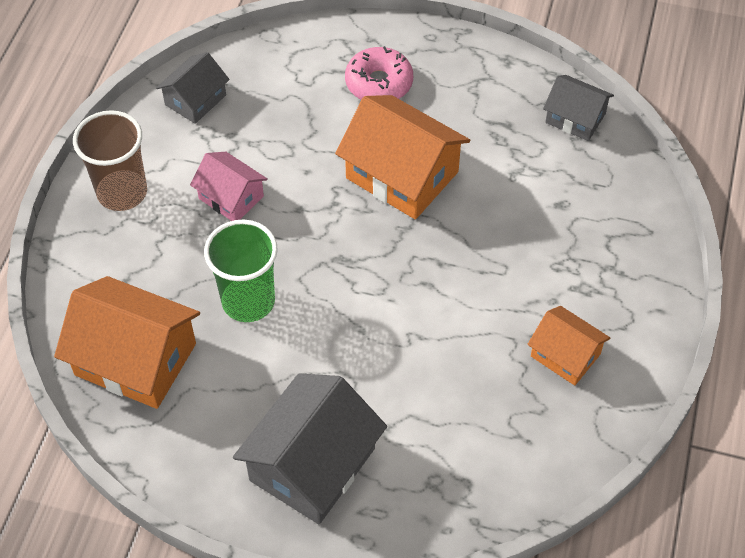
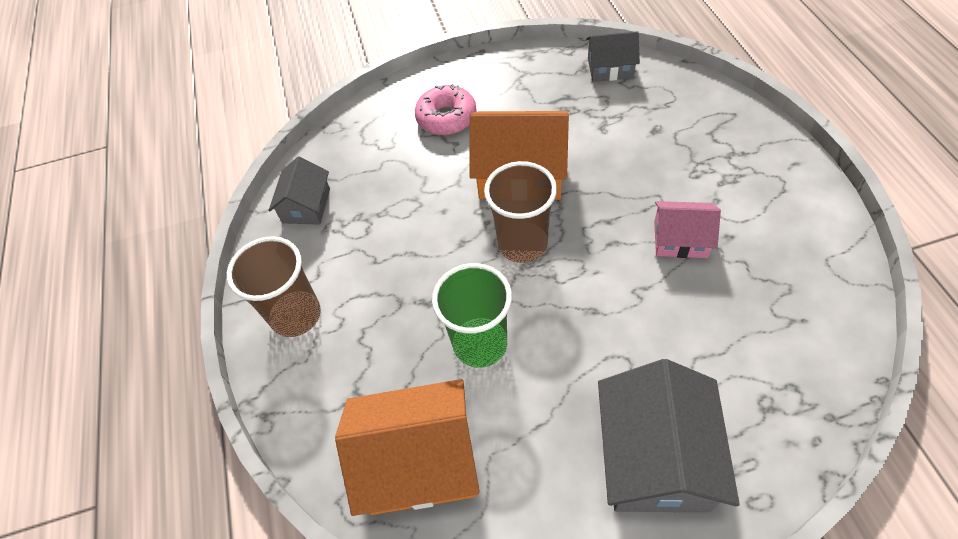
camera: 25 degrees left, 0 degrees up
pink house [190,152,268,221] -> pink house moved to [654,201,721,258]
orange house [527,306,610,385] -> none
none -> brown cup [484,161,557,263]

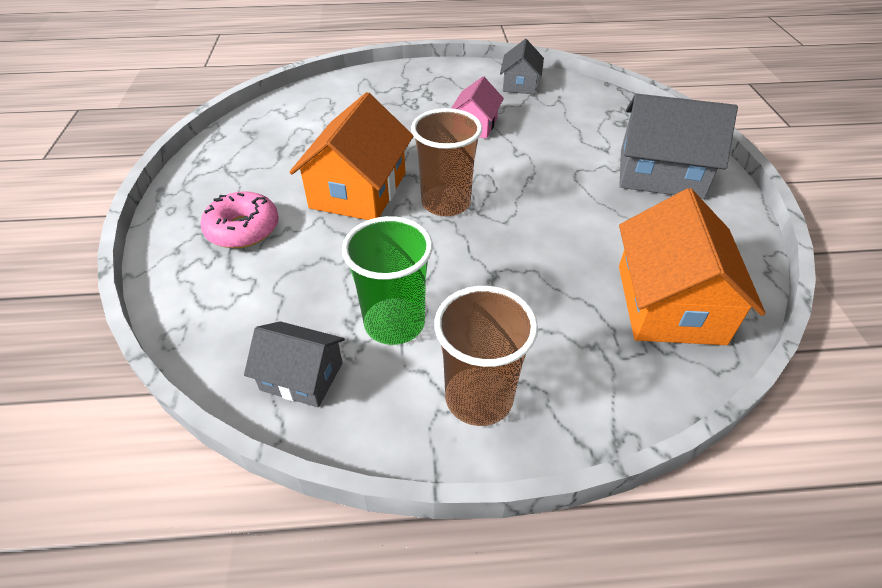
camera: 85 degrees left, 10 degrees down
green cup [432,263,512,368] -> green cup moved to [342,216,433,345]
grey house [586,31,640,82] -> grey house moved to [500,39,544,94]

